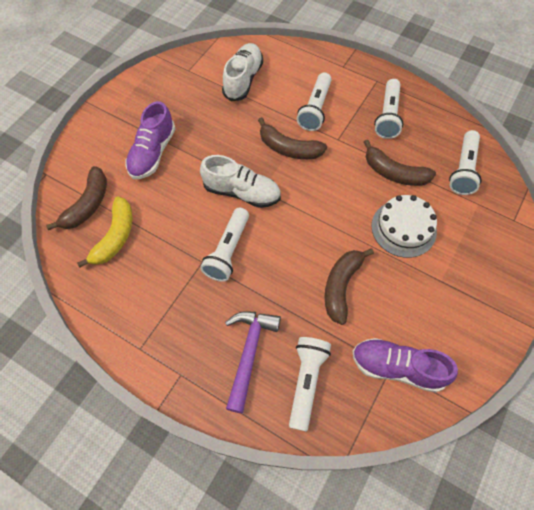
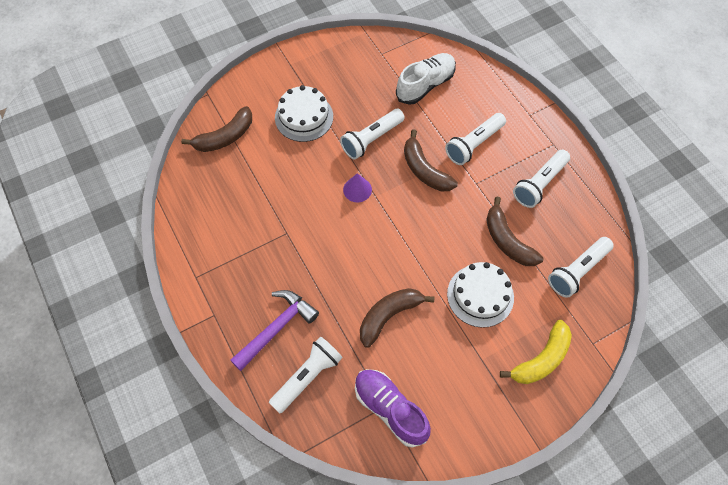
camera: 30 degrees right, 0 degrees up
yellow banana [77,197,132,268] -> yellow banana moved to [500,320,572,384]
purple shoe [126,101,175,179] -> white cake [275,85,333,142]
white shoe [200,155,281,208] -> purple cone [343,173,372,202]
white flashlight [200,208,249,282] -> white flashlight moved to [340,109,405,159]

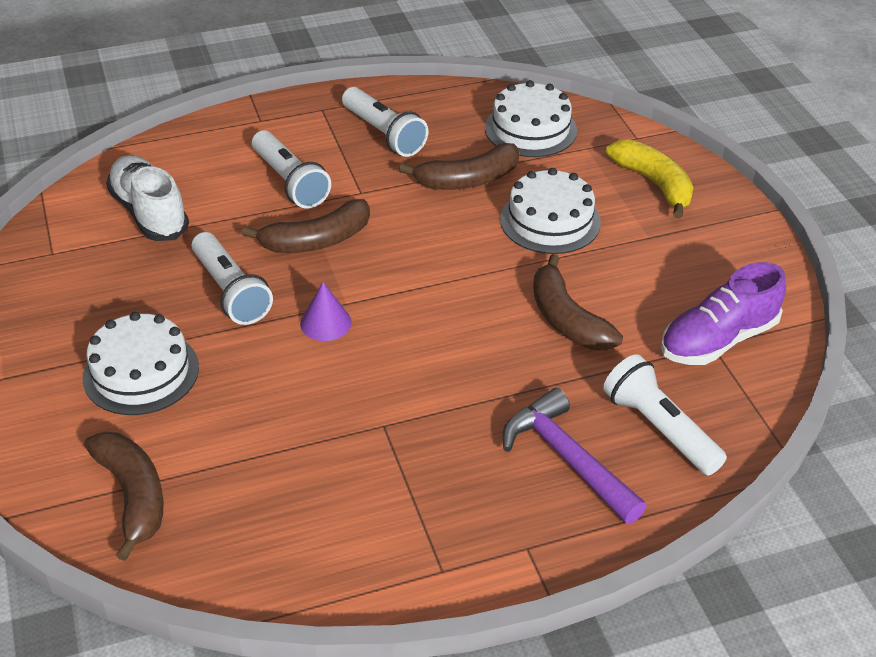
camera: 80 degrees left, 20 degrees down
white flashlight [548,237,614,298] -> white cake [485,80,577,157]

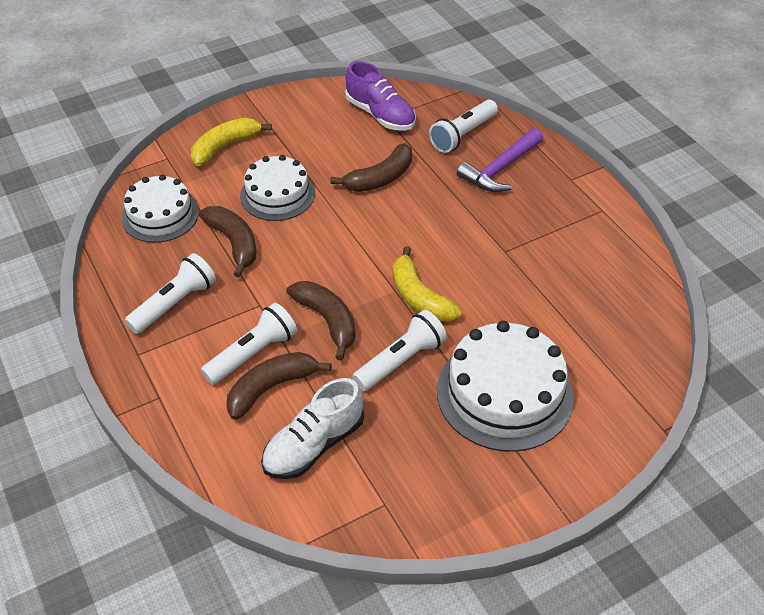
camera: 100 degrees left, 5 degrees up
white cake [83,312,199,415] -> white cake [437,321,574,452], size x1.52
brown banana [84,432,164,561] -> brown banana moved to [226,352,332,420]
purple cone [300,282,352,341] -> yellow banana [393,246,462,322]

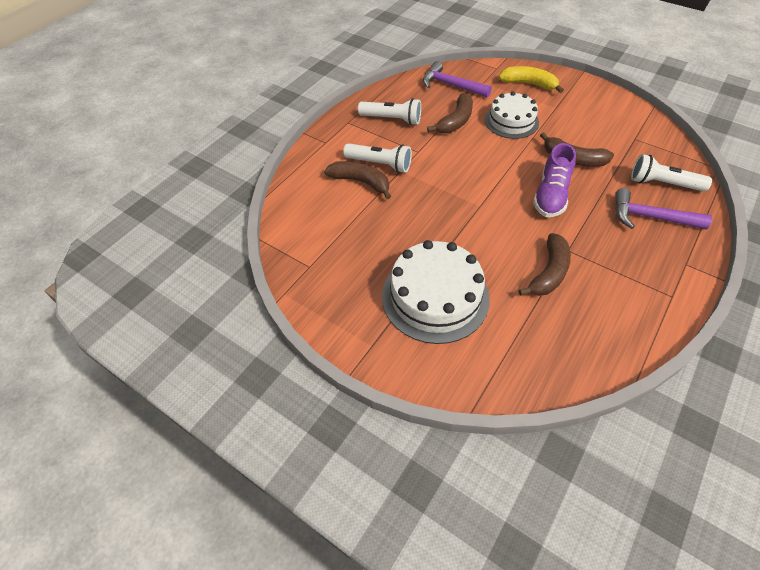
camera: 65 degrees right, 5 degrees up
white cake [122,174,199,243] -> purple hammer [423,61,492,98]
white shoe [261,378,364,479] -> none
brown banana [287,281,356,360] -> brown banana moved to [518,233,571,296]
purple shoe [345,61,416,131] -> purple shoe moved to [533,143,576,217]
white flashlight [352,310,447,391] -> none
yellow banana [393,246,462,322] -> none

